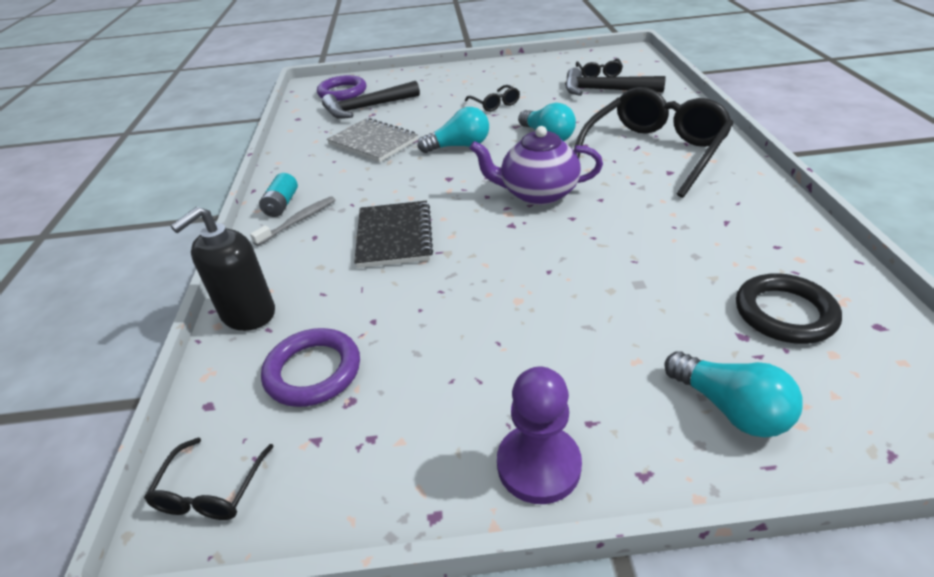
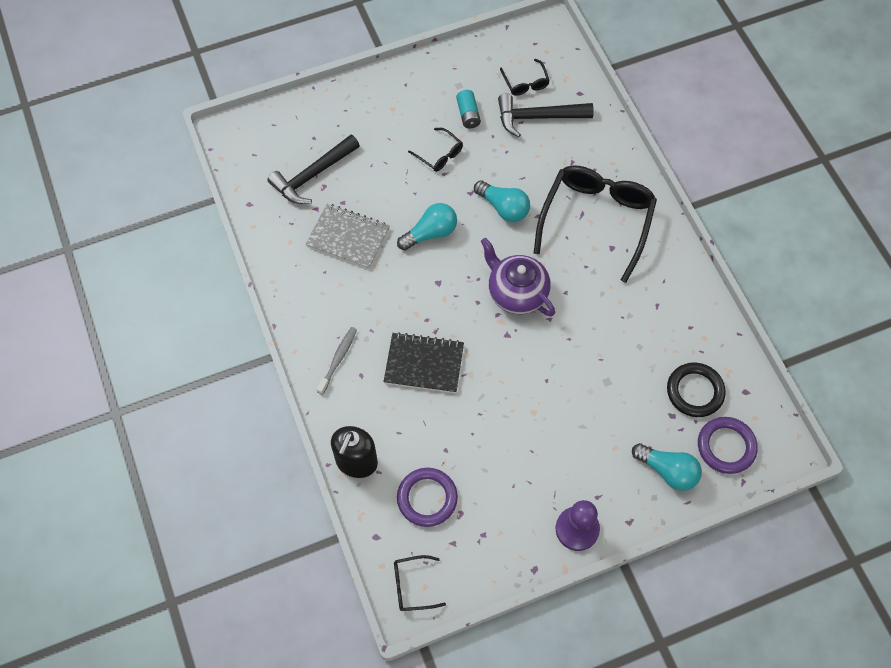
camera: 20 degrees left, 25 degrees up
black glasses [144,438,274,520] -> black glasses turned 90 degrees clockwise [394,555,446,611]
turquoise battery [259,173,298,217] -> turquoise battery moved to [456,90,481,129]
purple ring [317,75,366,101] -> purple ring moved to [698,417,758,474]
black notebook [354,201,433,268] -> black notebook turned 60 degrees counterclockwise [383,332,464,393]
purple teapot [469,126,603,205] -> purple teapot turned 60 degrees clockwise [481,238,555,316]

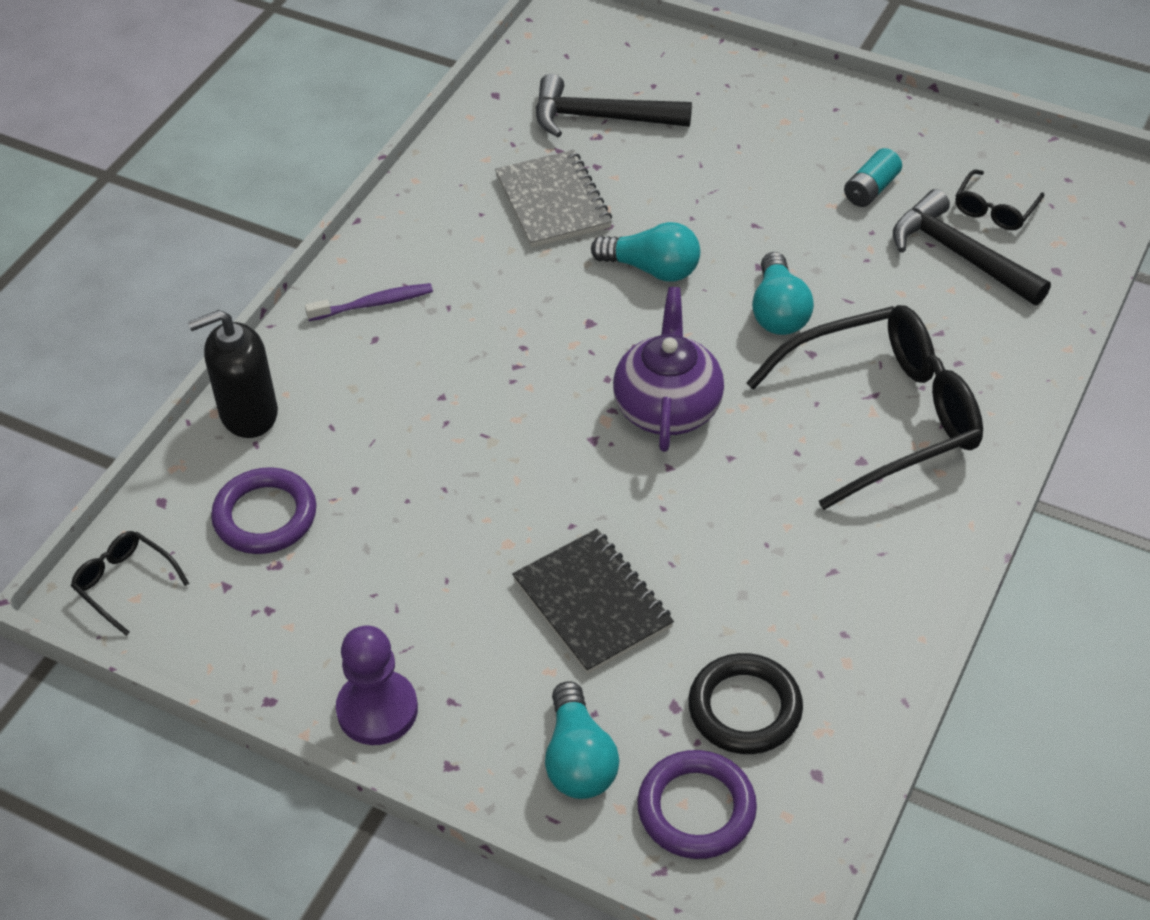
camera: 50 degrees right, 15 degrees down
grey toothbrush [316,327,357,395] -> purple toothbrush [305,283,433,321]
black notebook [383,332,464,393] -> black notebook moved to [512,529,674,674]
black glasses [408,128,463,172] -> none

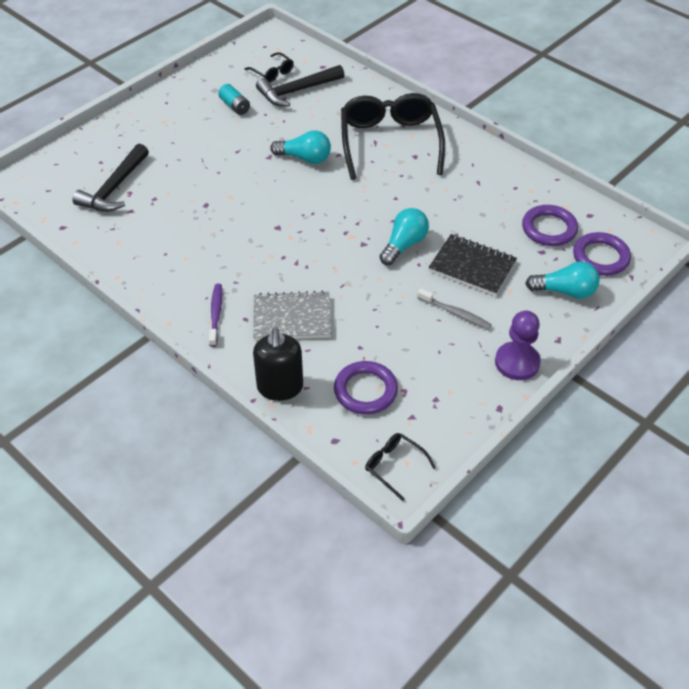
camera: 75 degrees left, 0 degrees up
black glasses [71,531,189,636] -> black glasses turned 75 degrees clockwise [365,433,436,501]
grey notebook [495,150,612,248] -> grey notebook moved to [253,291,331,340]
black notebook [512,529,674,674] -> black notebook turned 45 degrees clockwise [428,234,517,296]
turquoise light bulb [591,222,700,282] -> turquoise light bulb moved to [380,208,429,265]
purple teapot [613,287,724,452] -> none
black ring [688,653,803,754] -> purple ring [522,205,578,246]
none -> grey toothbrush [417,289,492,330]

